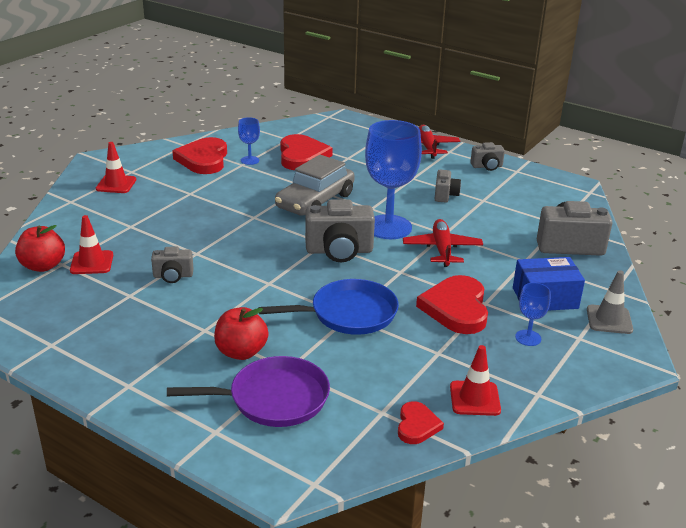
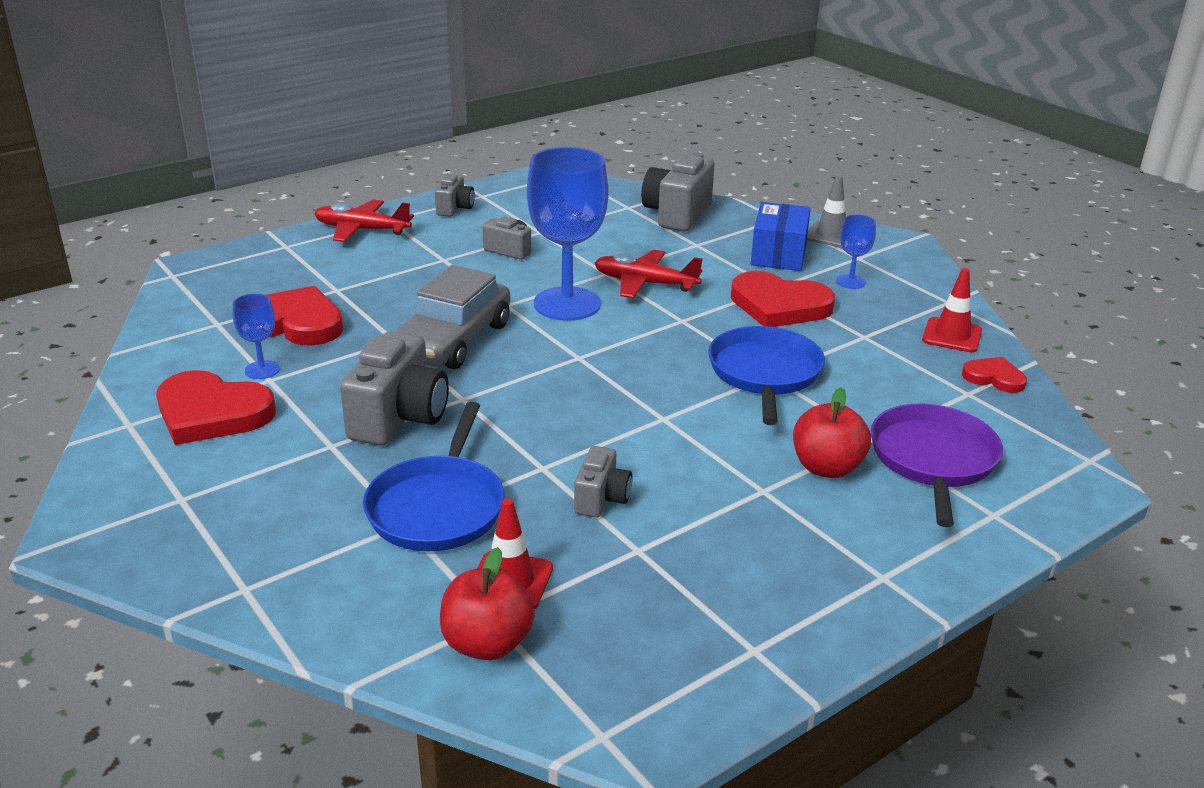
camera: 70 degrees left, 0 degrees up
red traffic cone [96,142,136,193] -> none
grey car [275,155,355,216] -> grey car turned 60 degrees clockwise [395,265,510,369]
grey camera [305,199,375,262] -> grey camera moved to [340,331,449,446]
none -> blue pan [363,402,505,551]

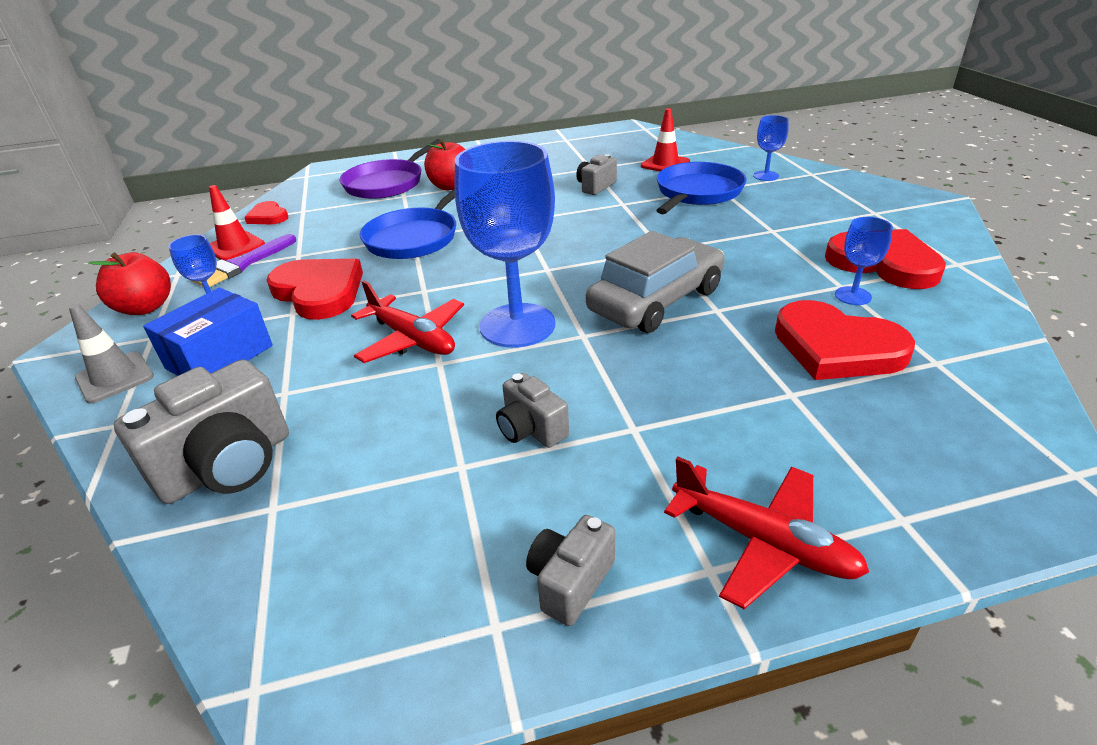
camera: 155 degrees left, 5 degrees up
grey camera [340,331,449,446] -> none
red apple [440,547,535,660] -> red apple moved to [88,252,171,315]
none -> purple brush [192,234,296,287]
none -> blue goblet [753,115,789,181]

